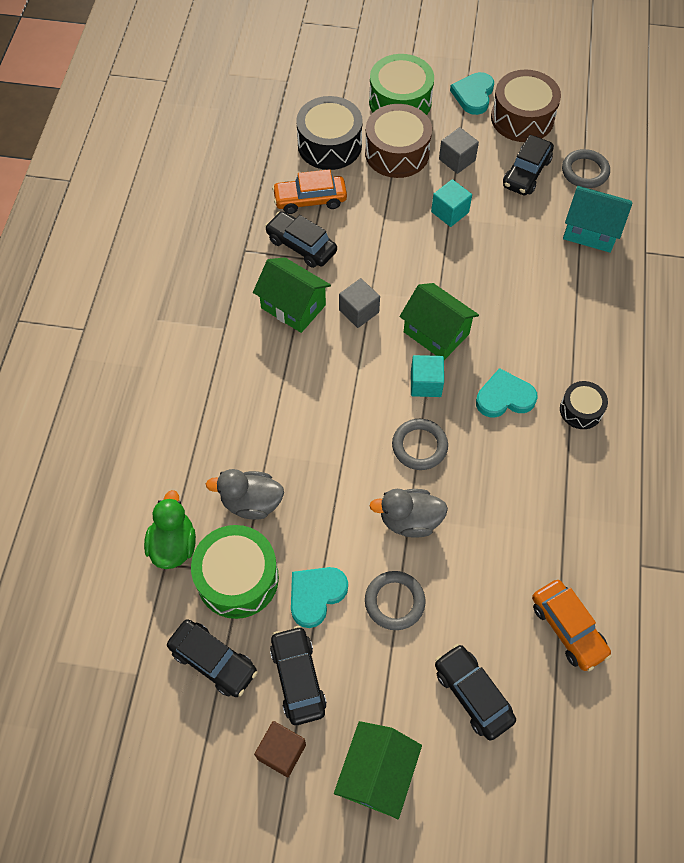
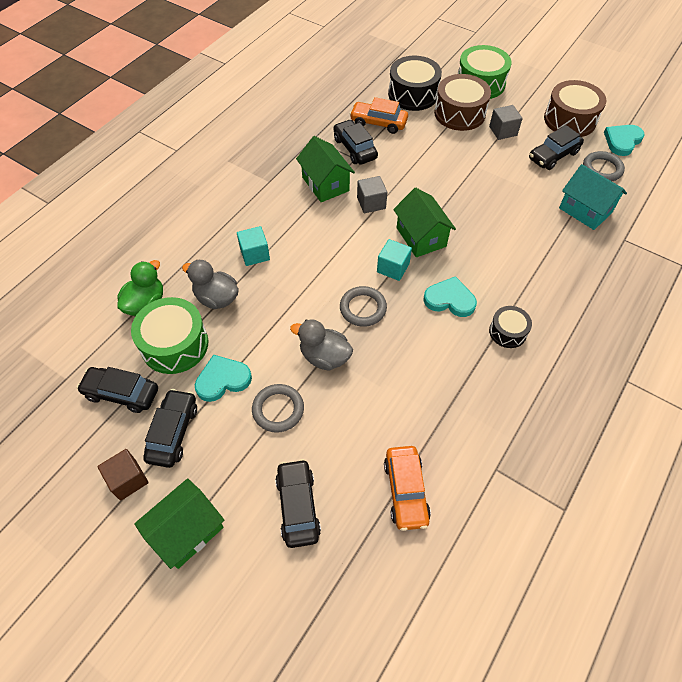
camera: 25 degrees right, 5 degrees down
black car [167,619,257,697] -> black car turned 135 degrees clockwise [77,367,158,413]
turquoise cube [431,179,472,227] -> turquoise cube moved to [237,226,270,266]
turquoise heart [450,72,494,115] -> turquoise heart moved to [604,125,645,156]

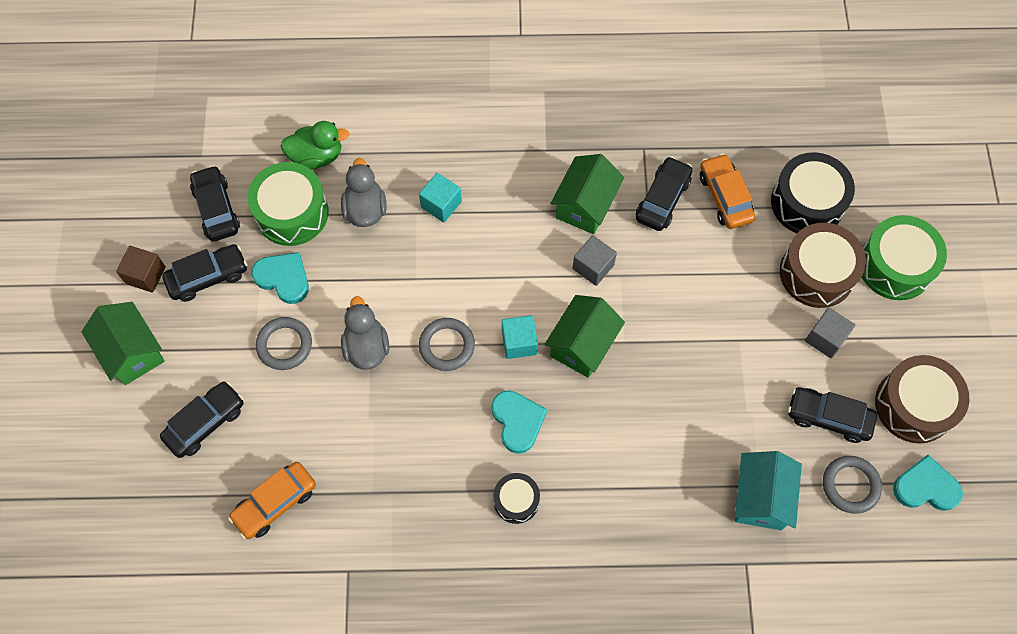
camera: 55 degrees right, 10 degrees up
green house [134,478,224,569] -> green house turned 45 degrees clockwise [82,302,165,385]

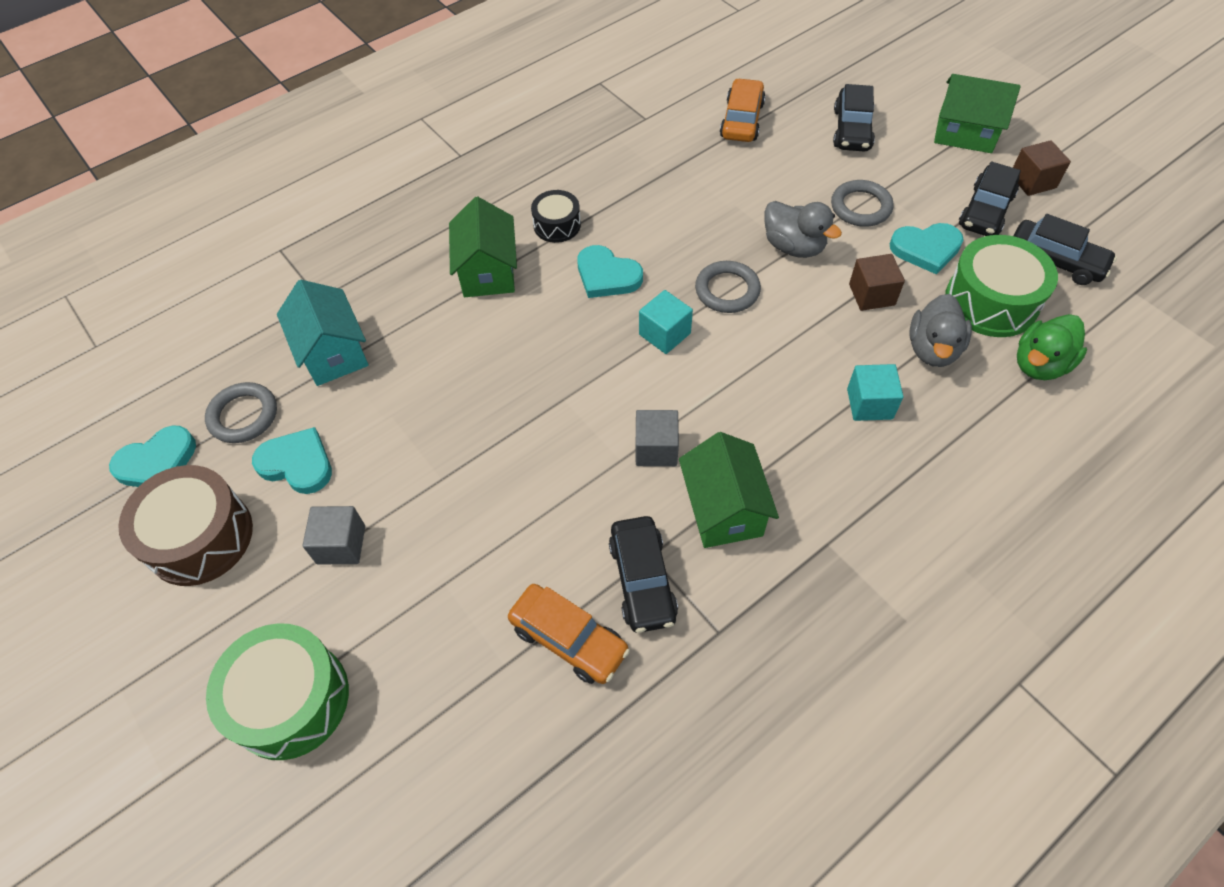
camera: 145 degrees right, 10 degrees down
grey duck [341,158,386,227] -> grey duck turned 60 degrees clockwise [909,294,972,367]
green house [544,295,625,378] -> green house moved to [449,196,517,297]
black drum [771,152,855,233] -> none
brown drum [780,223,866,308] -> none
black car [788,387,877,443] -> turquoise heart [252,427,332,494]
none -> brown cube [849,254,905,311]

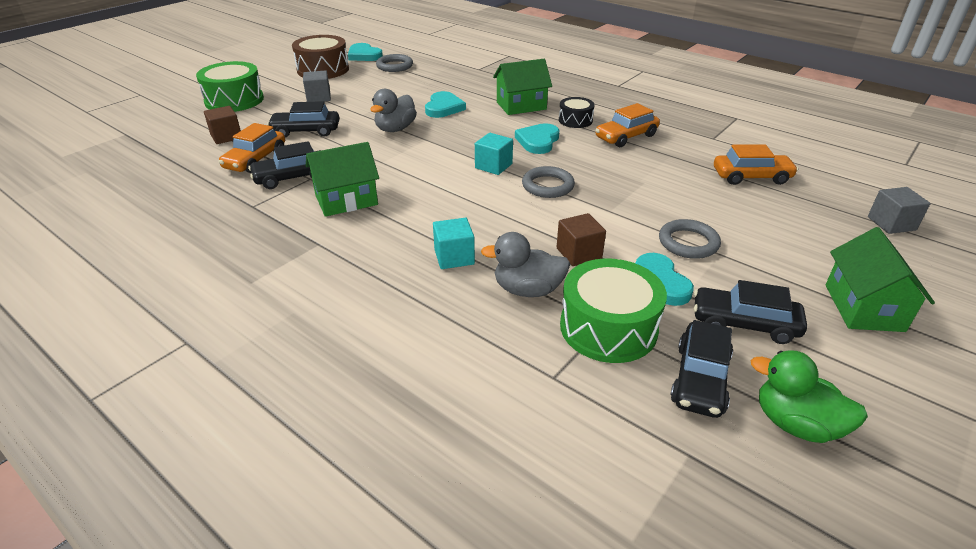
camera: 75 degrees right, 20 degrees down
turquoise heart [252,427,332,494] -> turquoise heart moved to [425,91,466,118]
turquoise house [277,280,369,386] -> none
grey cube [636,410,679,466] -> grey cube moved to [868,187,930,234]
grey duck [765,201,842,258] -> grey duck moved to [370,89,417,132]
black car [833,84,875,152] -> black car moved to [267,101,339,137]
brown cube [1013,140,1071,196] -> brown cube moved to [204,106,241,144]
green duck [1017,314,1087,380] -> green duck moved to [751,350,868,443]
none -> orange car [595,103,660,147]

